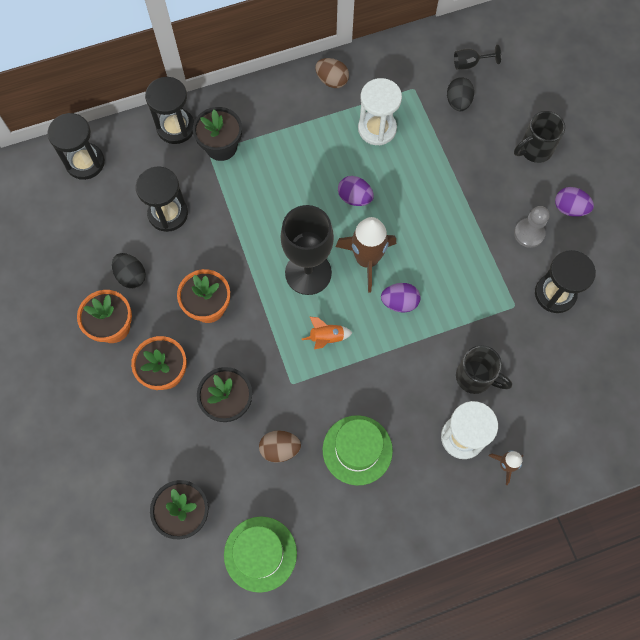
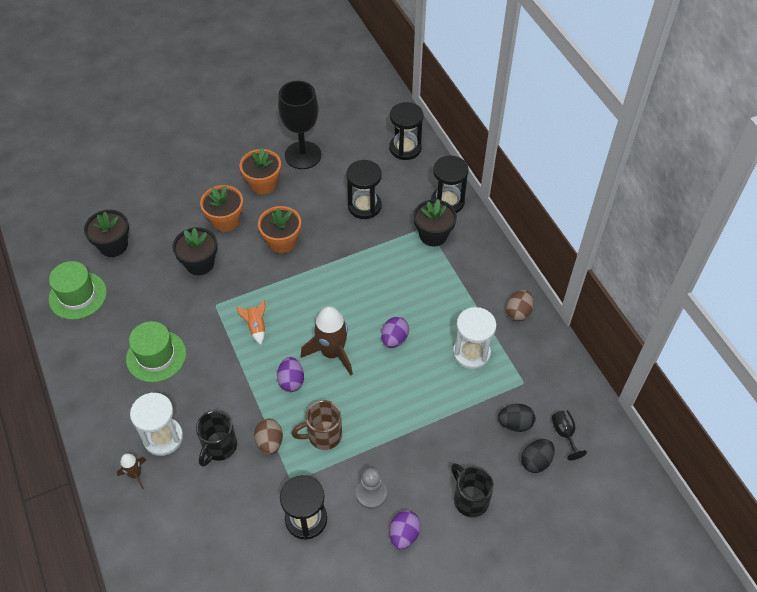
camera: 85 degrees right, 15 degrees down
black egg [112,253,146,288] -> black egg moved to [521,439,555,473]
brown egg [259,430,301,463] -> brown egg moved to [254,419,283,455]
black goblet [281,205,334,295] -> black goblet moved to [278,81,321,169]
none -> brown mug [291,400,342,450]

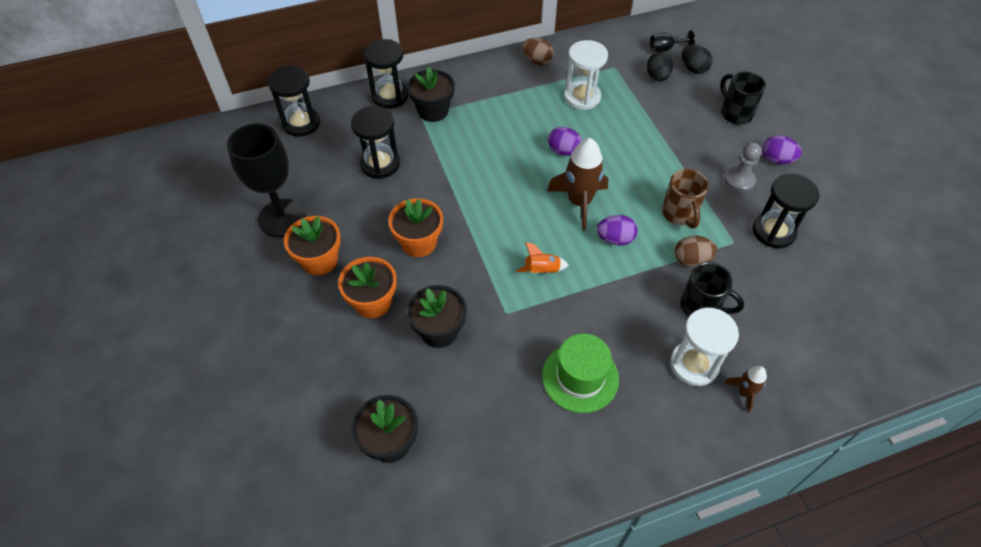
camera: 85 degrees left, 0 degrees up
green hat [49,261,107,320] -> none
black mug [451,463,494,517] -> black mug turned 90 degrees clockwise [720,72,766,125]

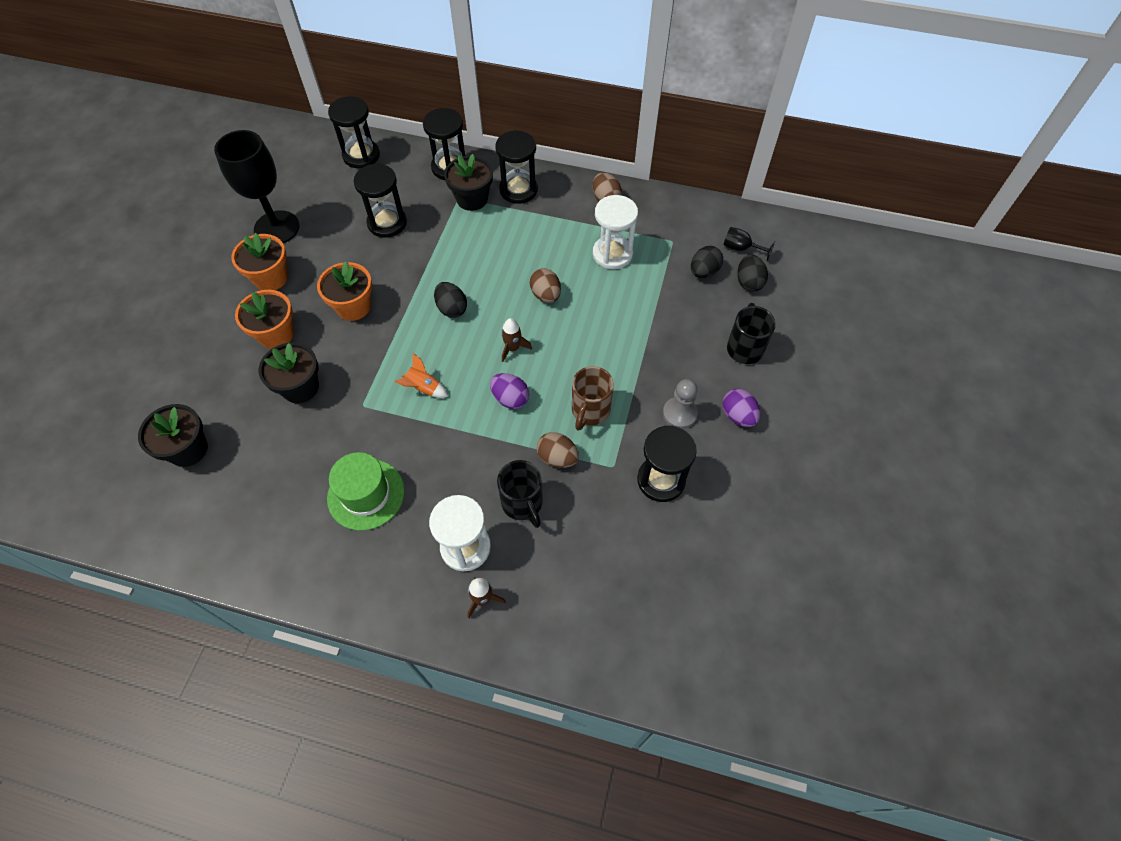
camera: 35 degrees right, 5 degrees up
brown rocket [547,138,608,230] -> brown rocket [501,318,532,362], size x0.52
purple egg [548,127,582,156] -> brown egg [530,268,561,303]
none -> black egg [434,282,467,318]
none -> black hourglass [495,130,538,204]

